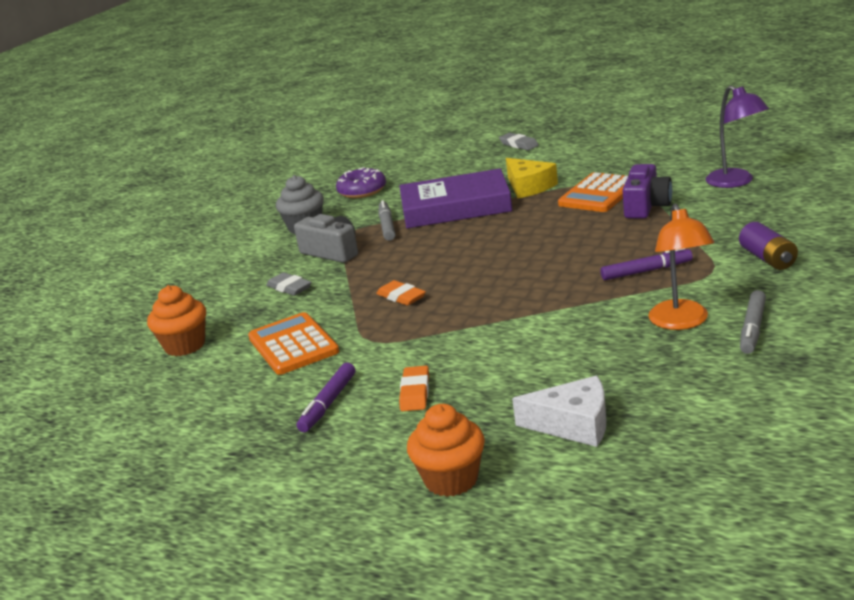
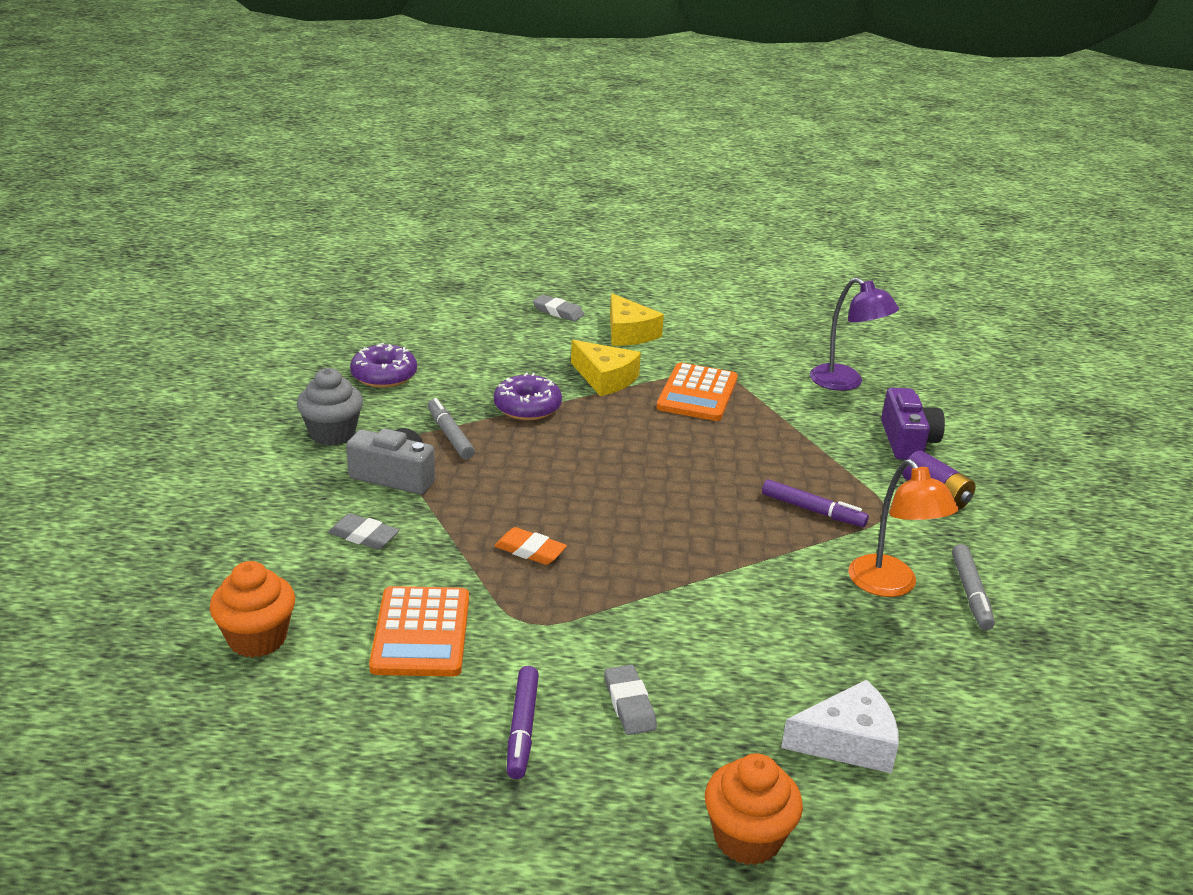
camera: 25 degrees left, 5 degrees up
orange calculator [248,312,339,375] -> orange calculator turned 135 degrees counterclockwise [369,586,469,677]
purple book [399,169,513,228] -> purple donut [494,373,562,420]
orange eraser [399,366,429,411] -> grey eraser [604,665,657,735]
purple marker [600,248,693,280] -> purple marker turned 60 degrees clockwise [762,479,869,527]
purple camera [622,164,672,218] -> purple camera moved to [881,388,945,460]
none -> yellow cheese [610,293,664,346]

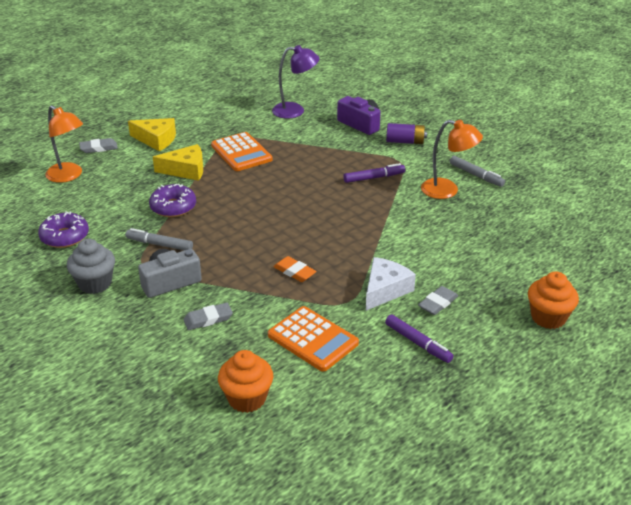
camera: 45 degrees left, 5 degrees up
orange eraser [494,527,567,565] -> orange eraser turned 60 degrees clockwise [273,256,317,282]
grey eraser [604,665,657,735] -> grey eraser turned 75 degrees counterclockwise [418,286,458,315]
white cheese [781,680,899,773] -> white cheese moved to [366,257,416,310]
none -> orange lamp [45,105,83,183]

